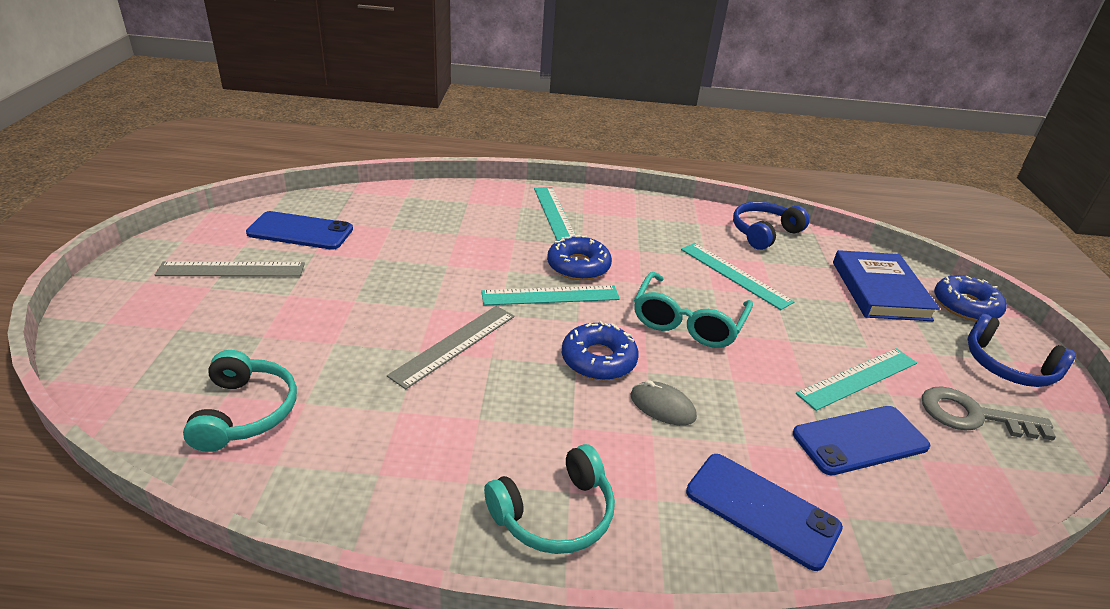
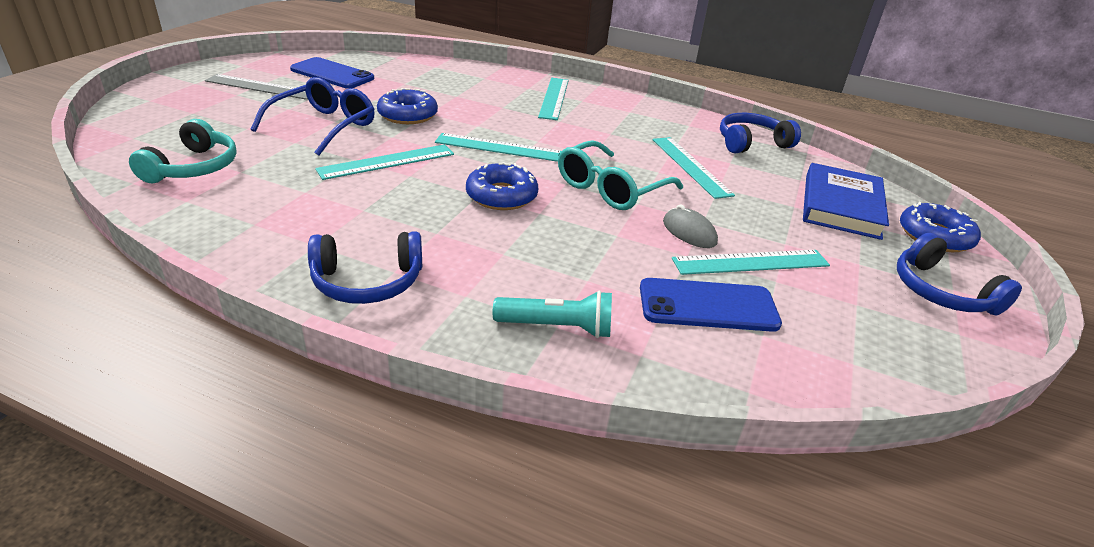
camera: 20 degrees right, 0 degrees up
grey ruler [387,306,514,389] -> turquoise ruler [315,144,454,180]
turquoise headphones [484,444,615,554] -> blue headphones [308,231,422,304]
blue donut [547,235,612,280] -> blue donut moved to [377,88,438,124]
grey mouse [630,380,697,426] -> grey mouse moved to [663,204,718,248]
blue phone [686,454,843,571] -> turquoise flashlight [493,290,612,338]
grey key [922,386,1056,441] -> none
none -> blue glasses [251,77,375,155]

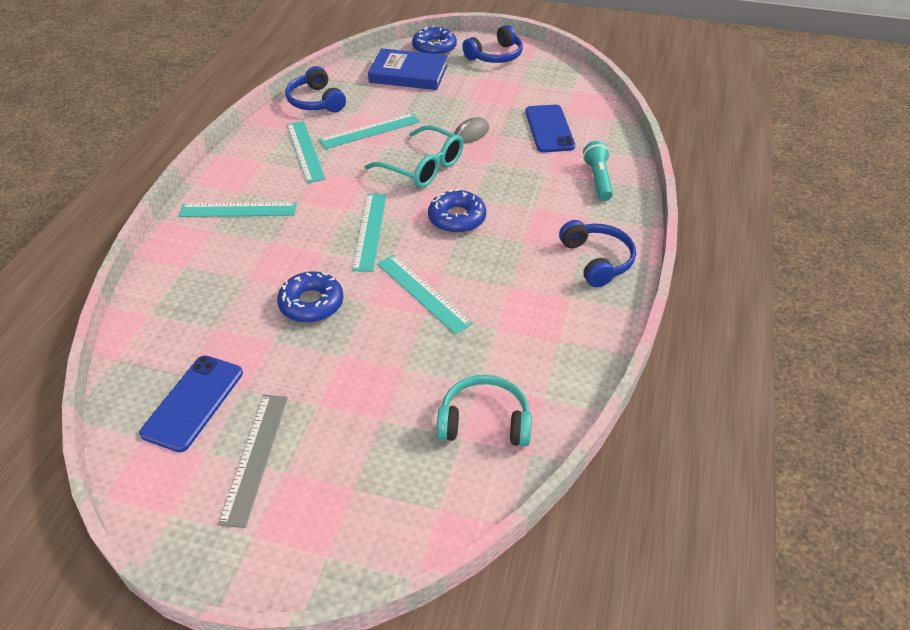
camera: 95 degrees left, 10 degrees up
blue glasses [251,77,375,155] -> none
turquoise ruler [672,250,830,275] -> turquoise ruler moved to [287,121,325,183]

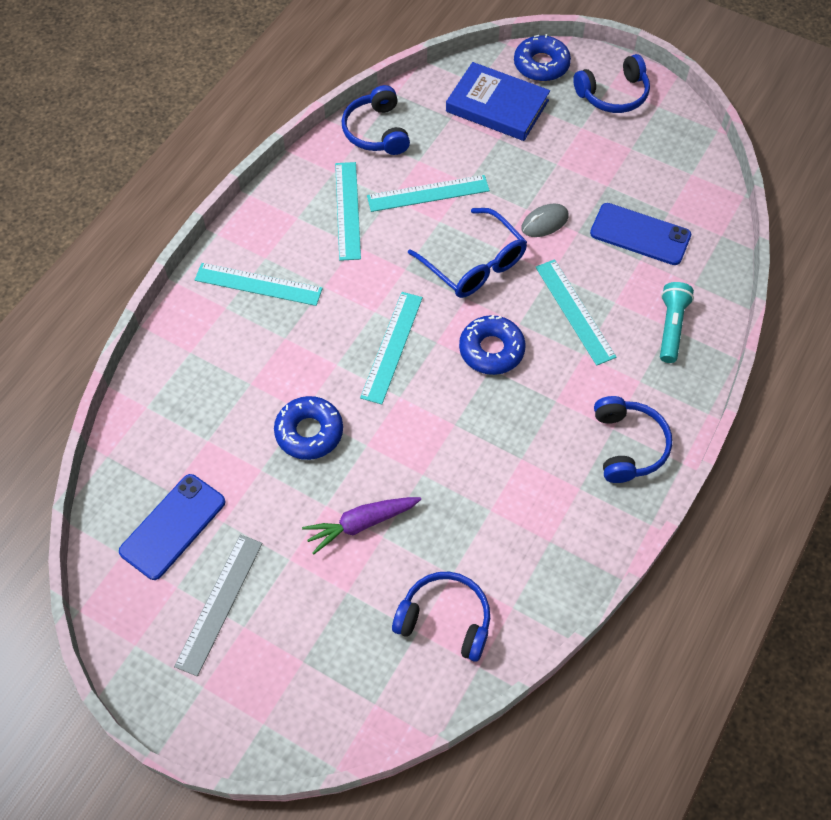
camera: 15 degrees right, 15 degrees up
turquoise glasses [364,125,464,188] -> blue glasses [408,208,527,298]
turquoise ruler [377,255,473,335] -> turquoise ruler moved to [536,259,616,366]
turquoise headphones [437,375,532,447] -> blue headphones [392,572,490,662]
blue phone [525,105,575,152] -> blue phone turned 75 degrees counterclockwise [590,203,691,265]
none -> purple carrot [302,497,421,555]

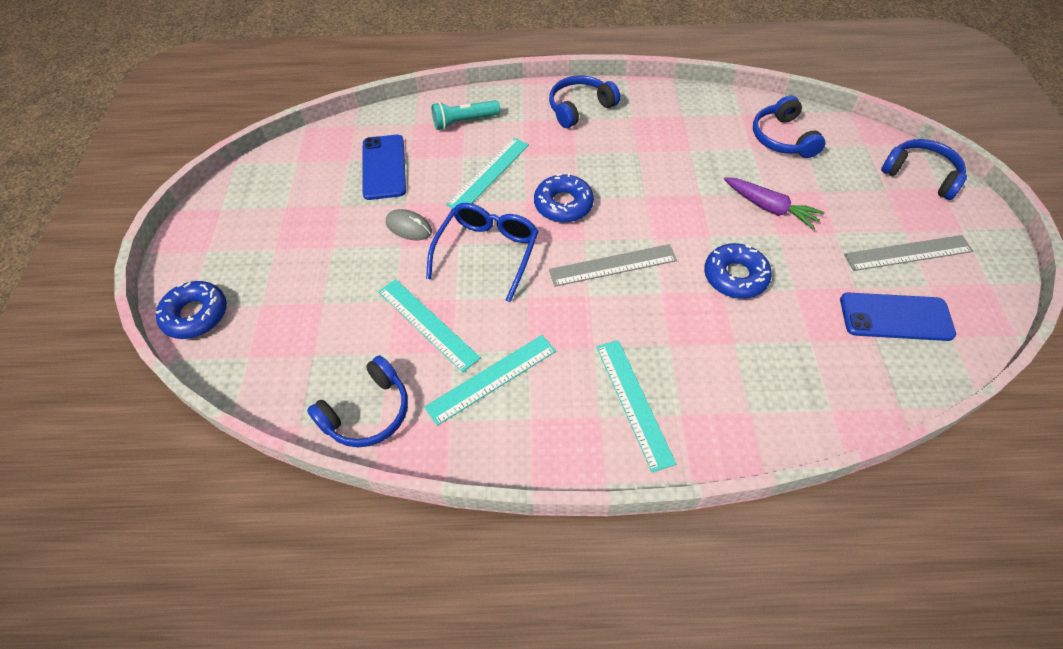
camera: 120 degrees left, 5 degrees down
turquoise ruler [360,292,423,404] -> grey ruler [549,244,677,287]
blue book [446,62,550,141] -> none
blue headphones [573,54,650,113] -> blue headphones moved to [881,139,967,200]

